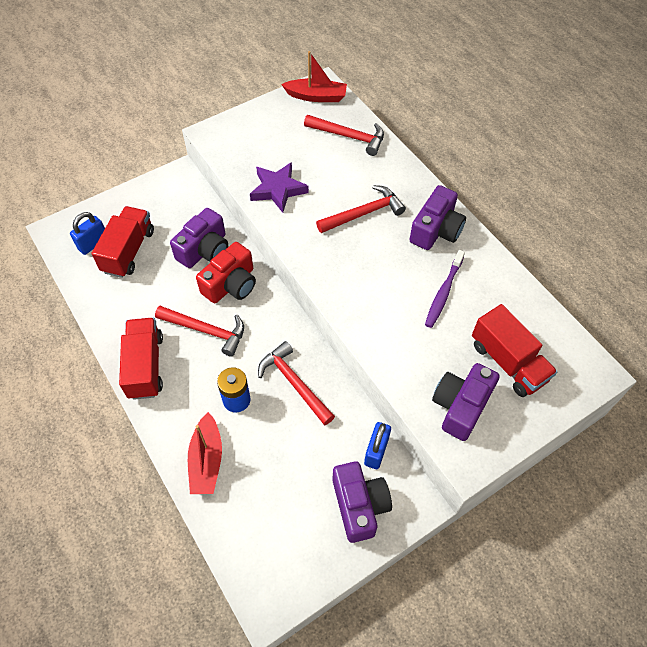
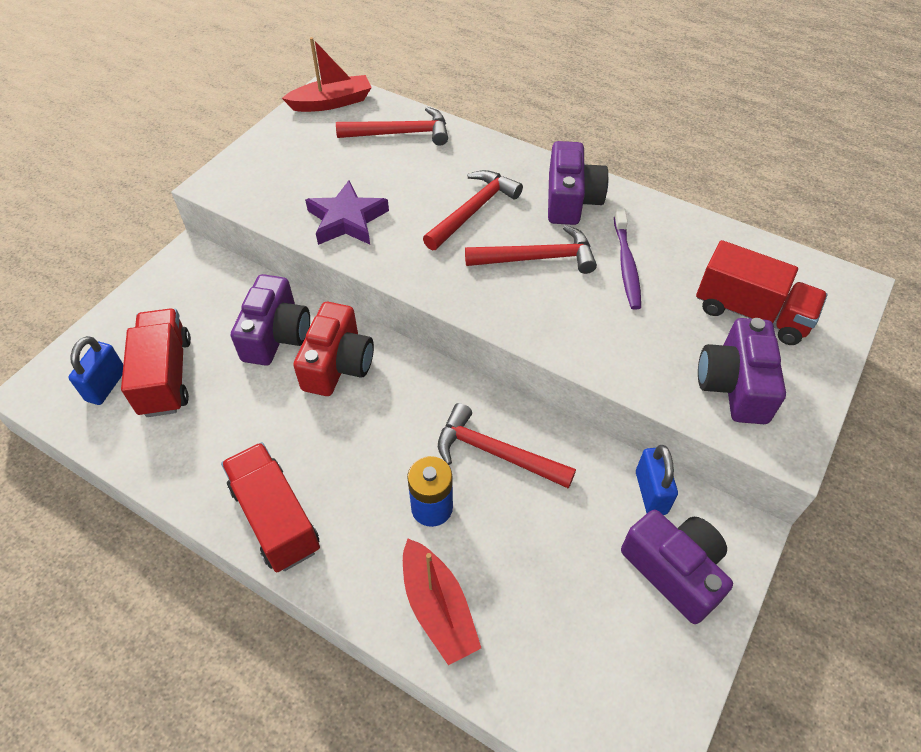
camera: 25 degrees left, 5 degrees down
red hammer [155,306,244,357] -> red hammer moved to [465,225,597,274]

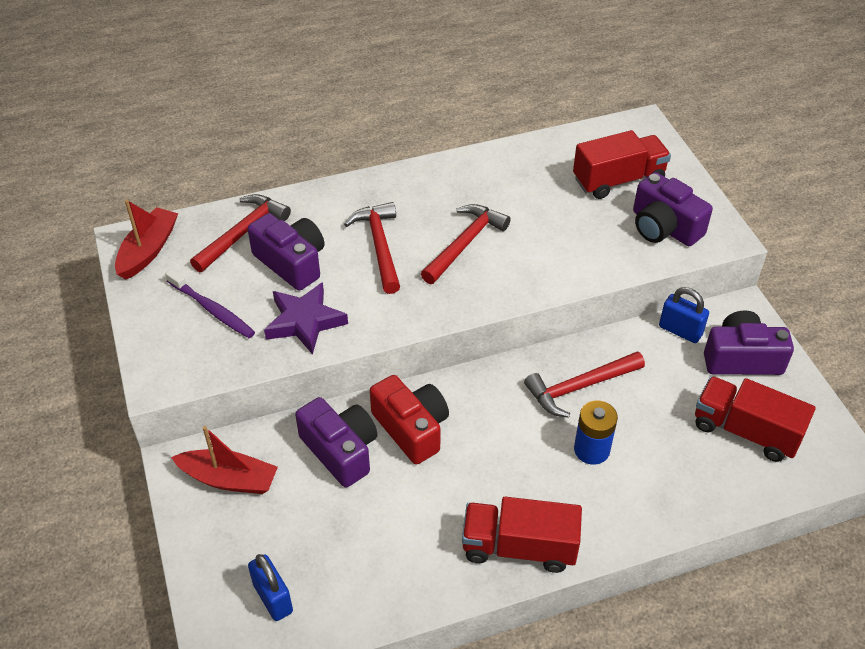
camera: 50 degrees left, 5 degrees down
red truck [121,309,191,417] -> red truck moved to [695,376,815,462]
red boat [403,538,481,665] -> red boat moved to [171,426,278,494]
purple camera [548,141,608,225] -> purple camera moved to [247,213,324,291]
purple toothbrush [614,208,641,310] -> purple toothbrush moved to [165,269,255,338]

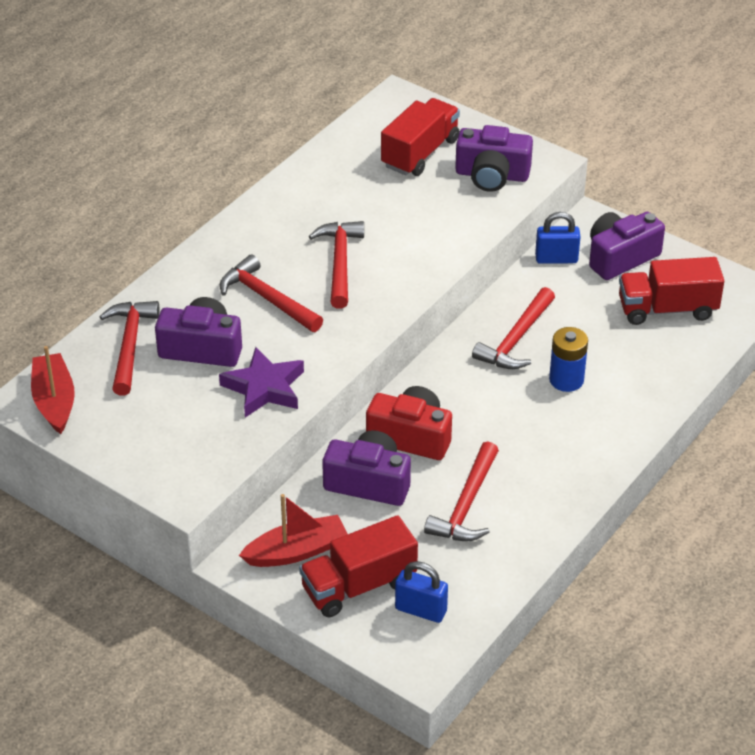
camera: 35 degrees left, 5 degrees down
purple toothbrush [165,269,255,338] -> none
red truck [462,497,582,573] -> red truck moved to [299,515,418,617]
none -> red hammer [424,441,499,541]

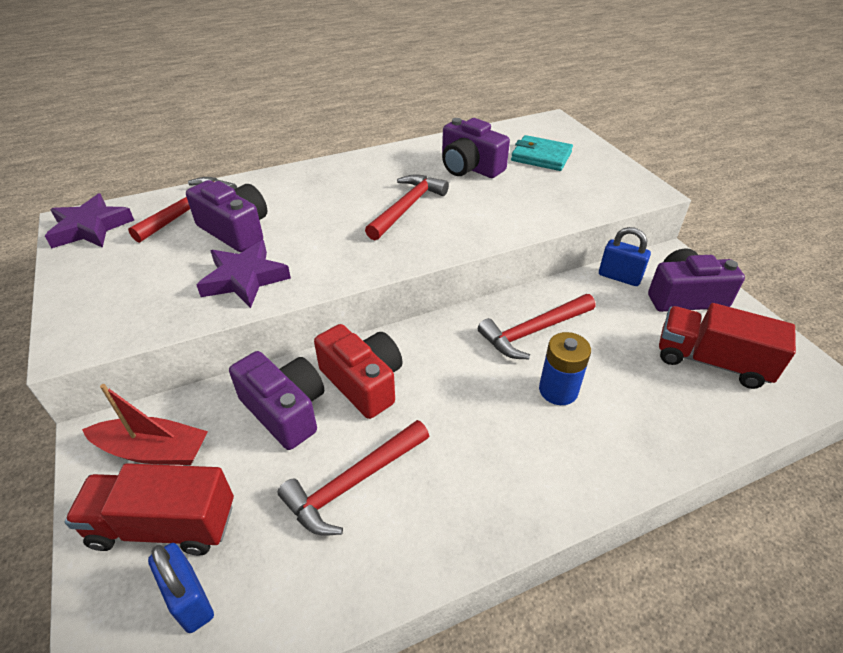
camera: 30 degrees right, 0 degrees up
red boat [31,346,75,434] -> purple star [45,194,134,248]
red hammer [220,254,323,332] -> none
red truck [381,98,460,176] -> turquoise wallet [511,135,573,171]
purple camera [455,125,533,192] -> purple camera moved to [442,118,510,178]

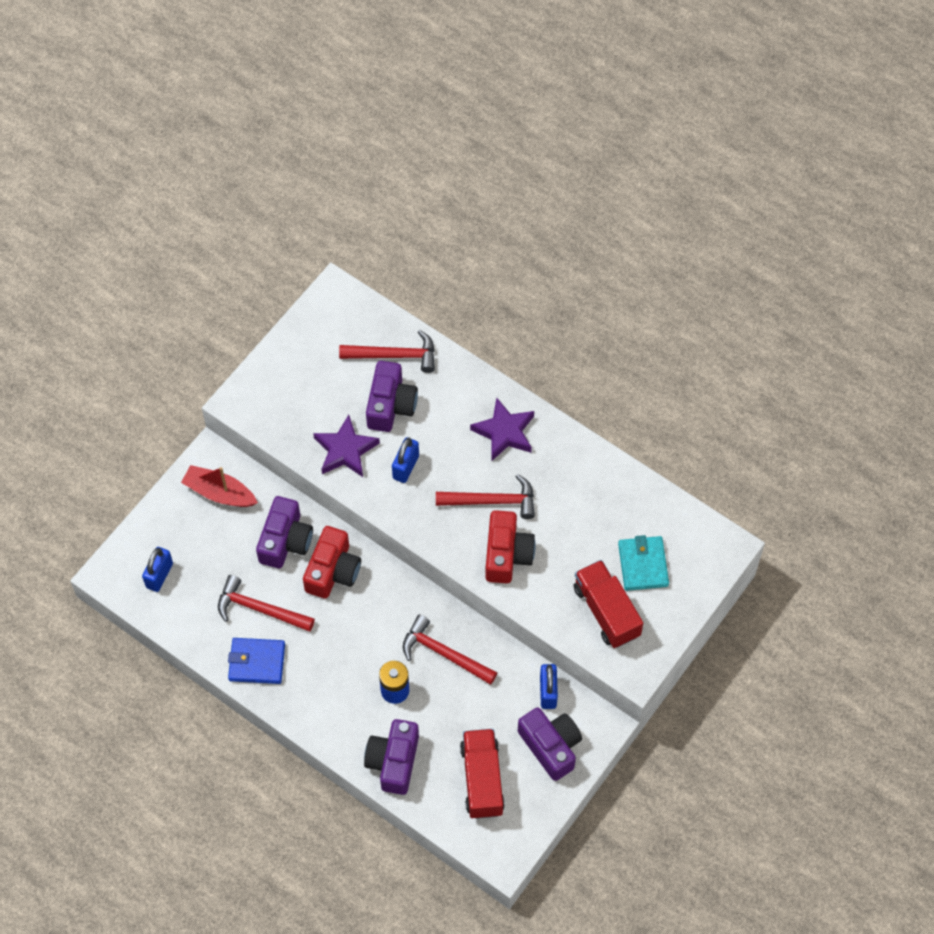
camera: 60 degrees right, 20 degrees up
purple star [45,194,134,248] -> purple star moved to [470,398,534,461]
red truck [65,463,234,555] -> red truck moved to [574,560,643,648]
red boat [82,384,208,465] -> red boat turned 135 degrees clockwise [181,465,258,507]
purple camera [442,118,510,178] -> purple camera moved to [364,719,419,795]
none -> blue wallet [228,638,285,684]
none -> blue padlock [392,437,419,483]
none -> red camera [485,510,536,583]

